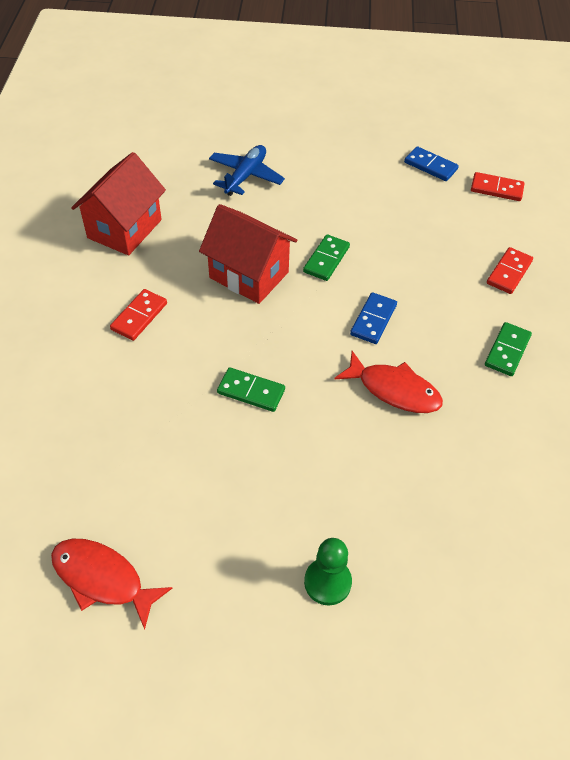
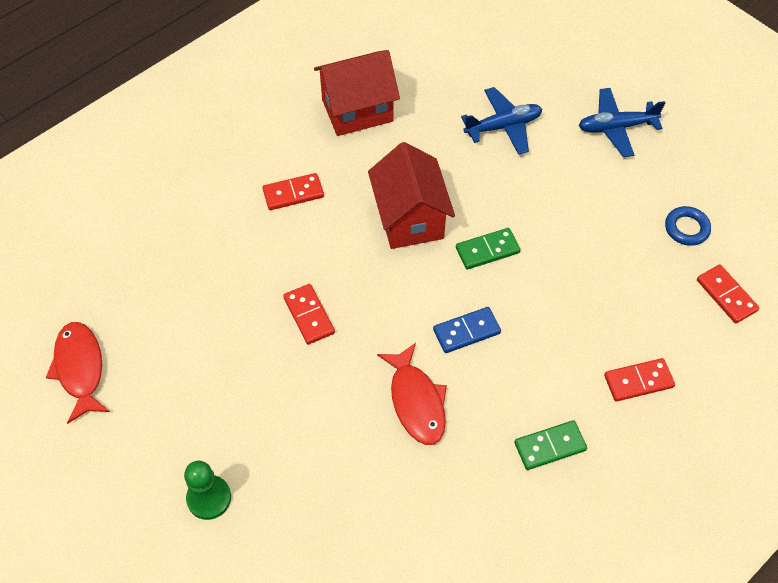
camera: 45 degrees right, 5 degrees up
green domino [217,367,285,412] -> red domino [283,284,335,344]
blue domino [404,146,459,181] -> blue ring [665,206,711,246]
none -> blue plane [578,88,665,157]

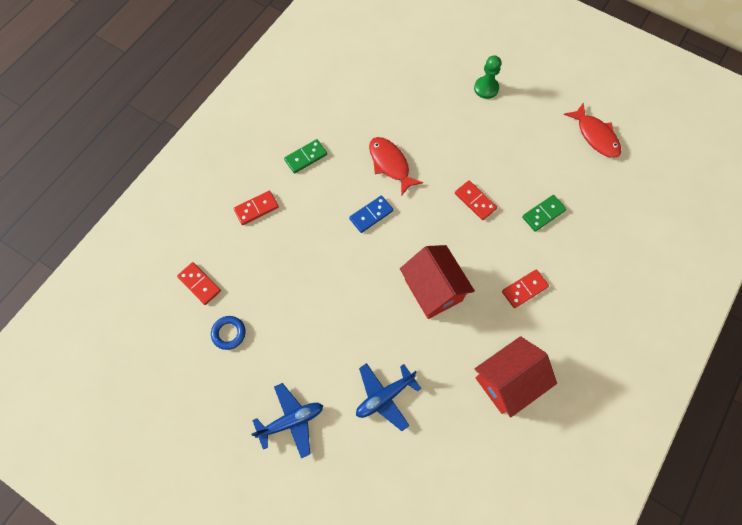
camera: 165 degrees right, 10 degrees up
green domino [456,228,520,269] -> green domino moved to [522,195,567,232]

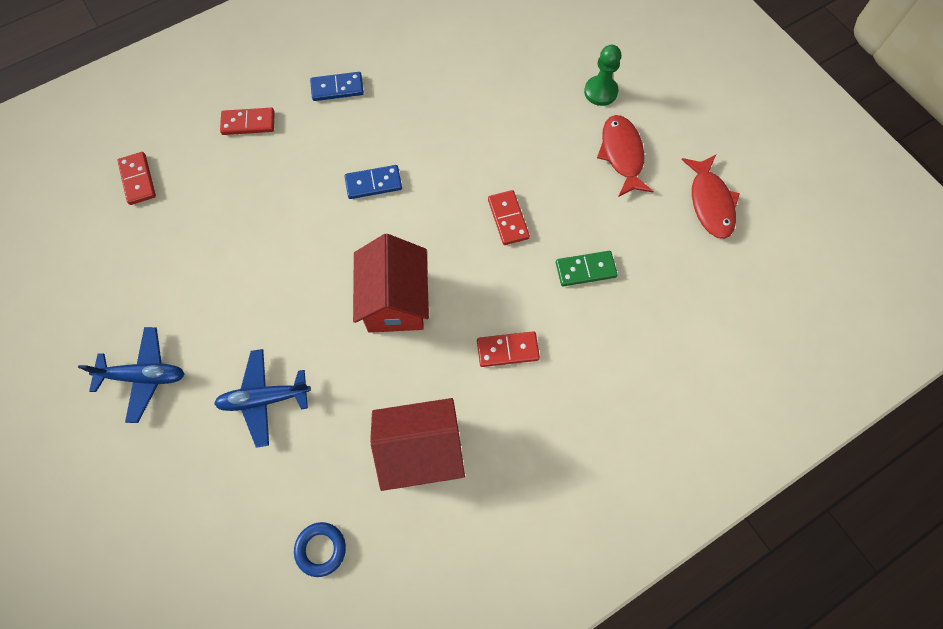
camera: 25 degrees right, 0 degrees up
blue ring [211,316,246,350] -> blue ring moved to [294,522,346,577]
green domino [284,139,327,173] -> blue domino [310,72,364,101]
red fish [369,137,423,196] -> red fish moved to [597,115,653,197]

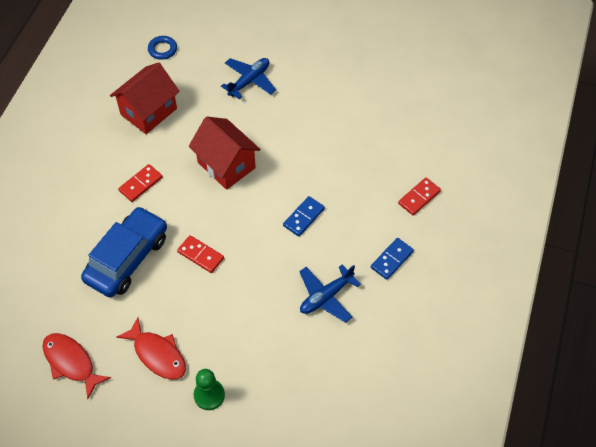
camera: 140 degrees right, 10 degrees down
blue plane [78,327,184,423] -> blue plane moved to [299,265,361,323]
red domino [117,152,156,205] -> none
green domino [556,251,618,286] -> blue car [81,206,167,298]

